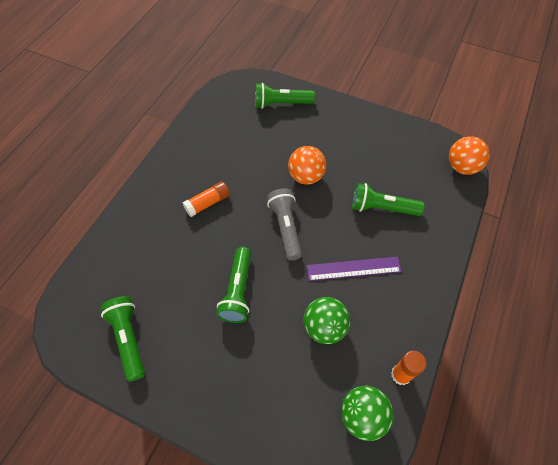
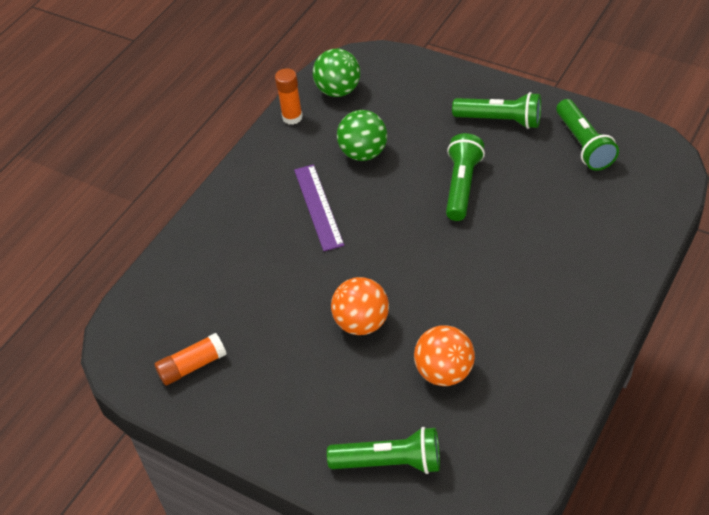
camera: 170 degrees left, 10 degrees down
orange glue stick [183,181,230,217] -> orange glue stick moved to [155,333,227,386]
grey flashlight [267,188,302,261] -> none
purple ruler [306,257,402,281] -> purple ruler turned 75 degrees clockwise [294,164,344,251]
green flashlight [352,183,425,216] -> green flashlight moved to [452,92,541,129]
orange ball [449,136,490,175] -> orange ball moved to [414,326,475,386]

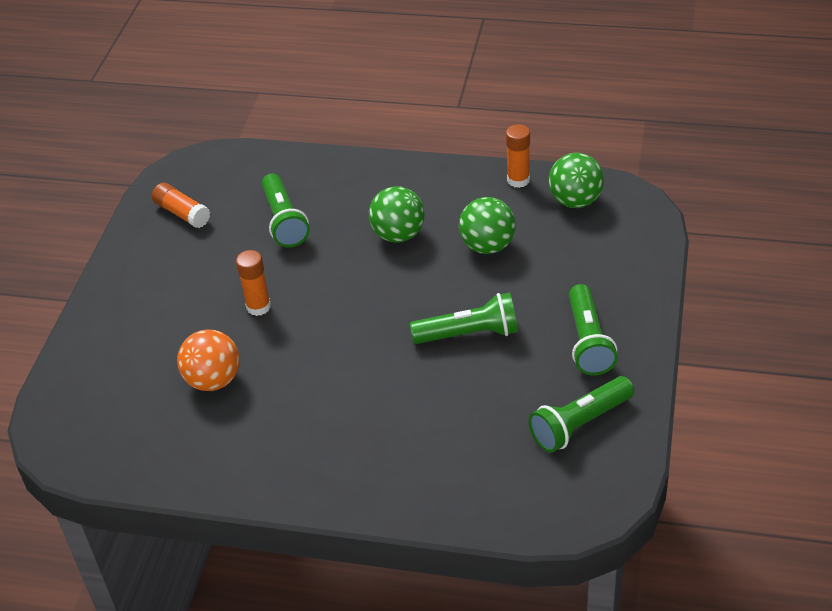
camera: 70 degrees right, 5 degrees down
purple ruler [294,164,344,251] -> green ball [369,186,425,243]
green flashlight [327,427,440,474] -> green flashlight moved to [262,173,310,247]
orange ball [331,277,389,335] -> orange glue stick [236,250,271,316]

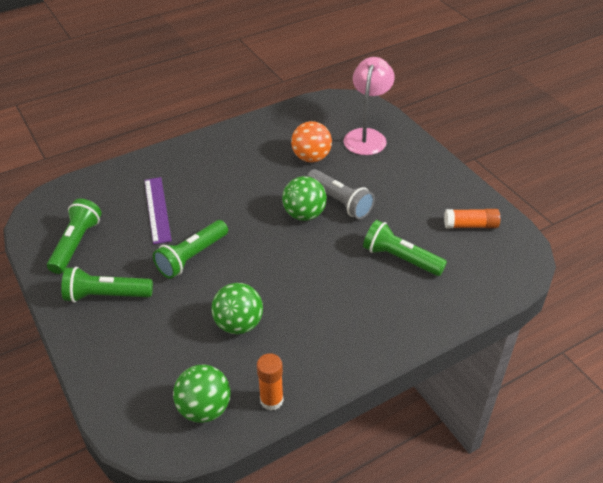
camera: 135 degrees right, 0 degrees up
orange glue stick [236,250,271,316] -> grey flashlight [307,169,375,219]
green ball [369,186,425,243] -> green ball moved to [282,176,327,221]
green flashlight [569,284,618,375] -> green flashlight turned 45 degrees counterclockwise [61,267,153,302]
none -> purple ruler [144,177,172,244]
none -> pink lamp [343,57,395,155]

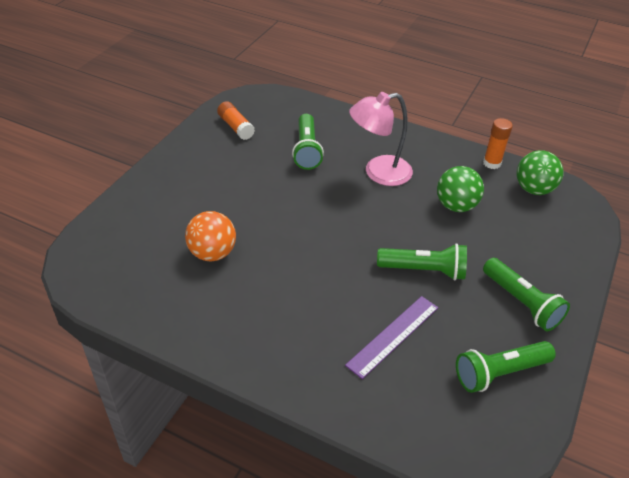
camera: 125 degrees left, 0 degrees up
green ball [282,176,327,221] -> none
grey flashlight [307,169,375,219] -> none
pink lamp [343,57,395,155] -> pink lamp moved to [349,92,413,186]

